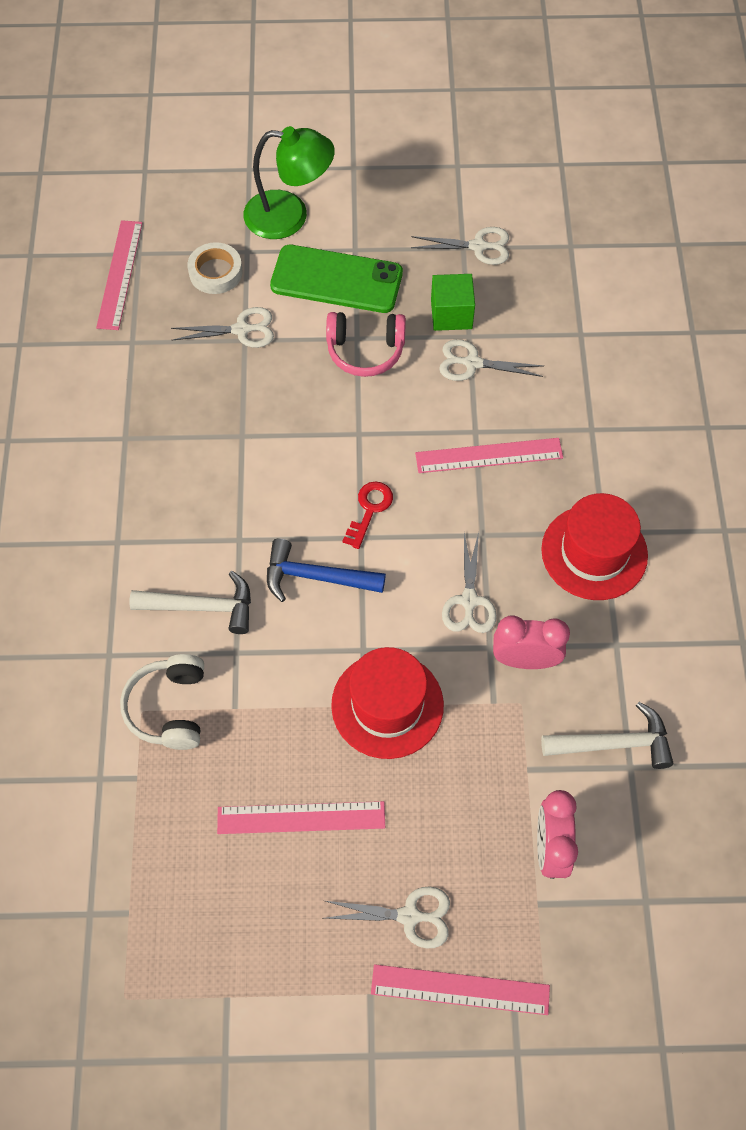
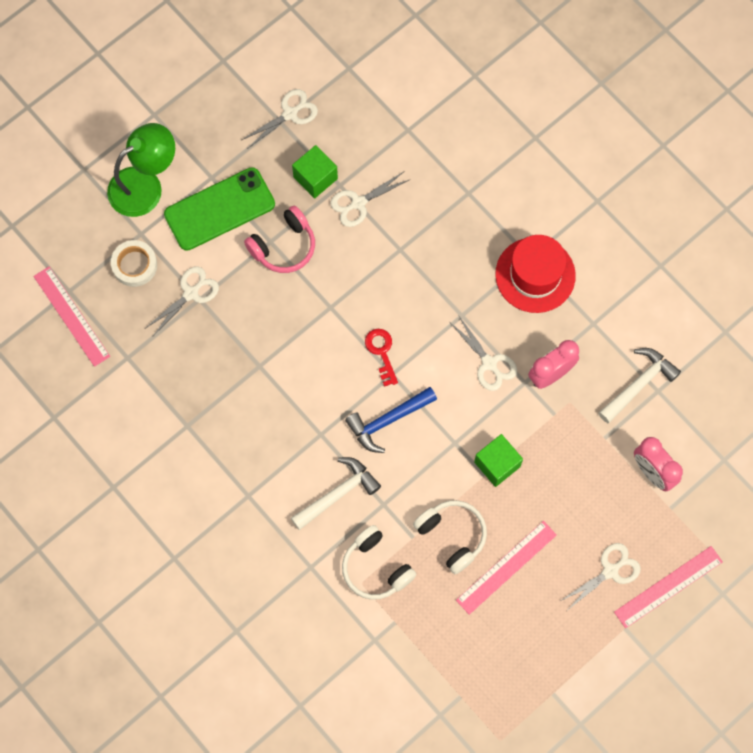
camera: 40 degrees left, 10 degrees up
red hat [331,647,444,759] -> green cube [474,434,523,487]
pink ruler [415,438,563,473] -> none
none -> white headphones [413,500,487,574]

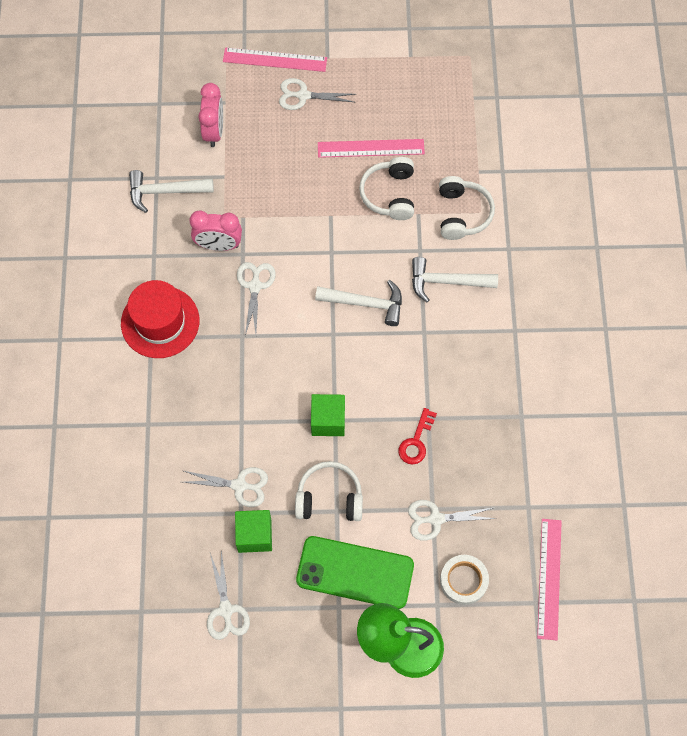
camera: 140 degrees left, 5 degrees down
white scissors [242,89,318,148] -> white scissors turned 105 degrees counterclockwise [207,551,250,640]
pink headphones [244,206,315,273] -> white headphones [295,461,363,521]
blue hammer [345,387,437,453] -> white hammer [315,280,402,326]
red key [365,329,398,387] -> red key moved to [398,408,437,464]
green cube [474,434,523,487] -> green cube moved to [311,394,345,436]

